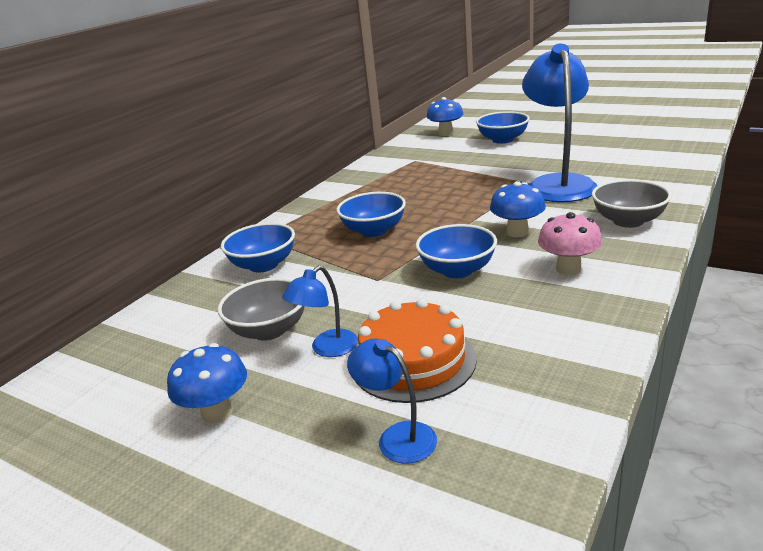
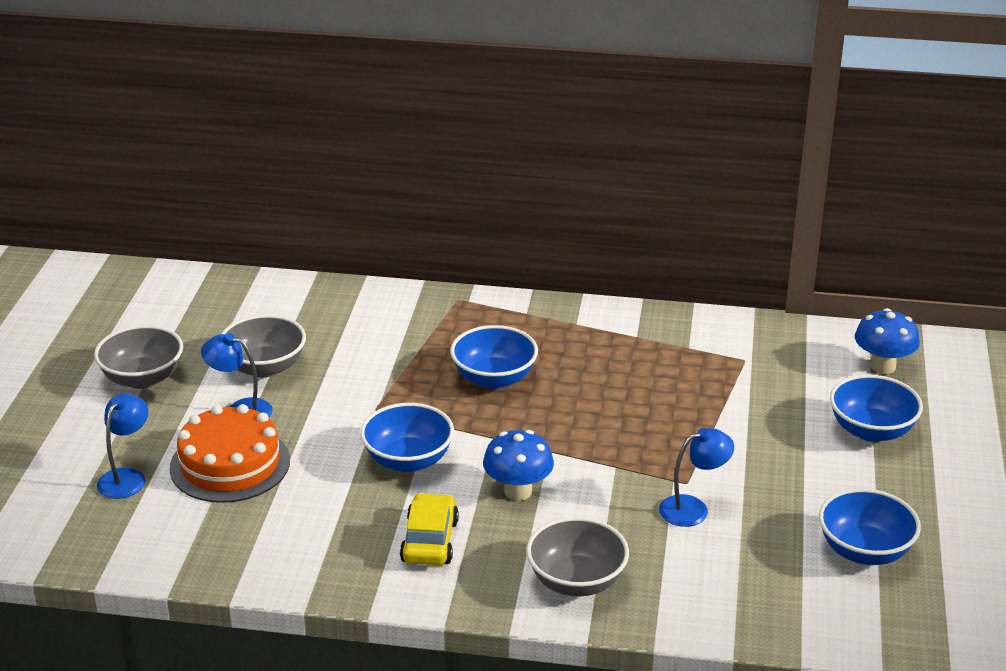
camera: 65 degrees right, 5 degrees up
blue mushroom [167,343,247,424] -> grey bowl [94,325,183,389]
blue bowl [221,223,295,272] -> blue bowl moved to [819,488,921,565]
blue lamp [522,44,597,202] -> blue lamp [659,428,734,527], size x0.48
pink mushroom [538,212,602,275] -> yellow car [400,493,459,565]

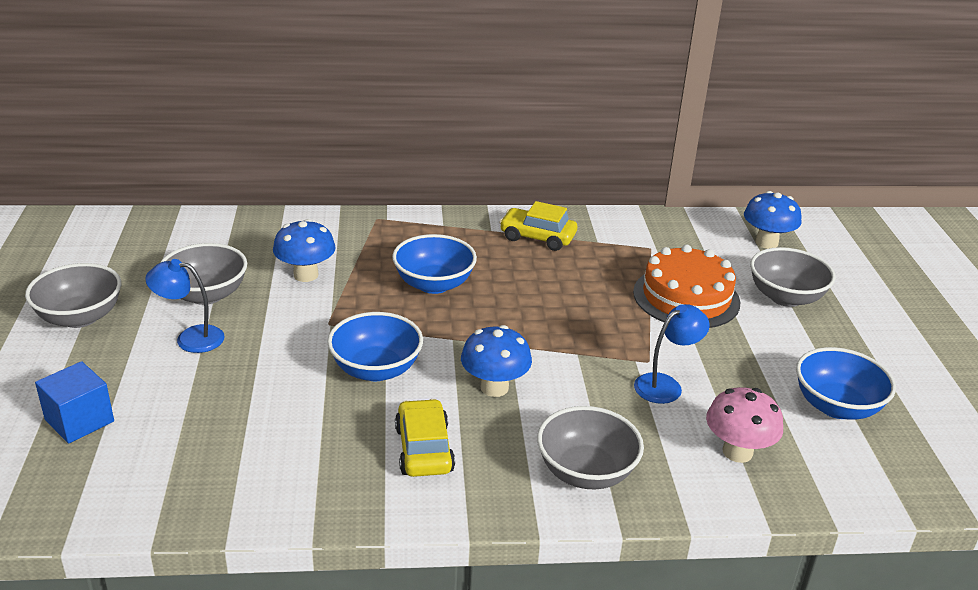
camera: 15 degrees left, 0 degrees up
blue lamp [97,394,148,499] -> blue cube [35,361,114,444]
orange cake [170,404,290,503] -> orange cake moved to [633,244,740,328]
blue bowl [830,375,923,442] -> grey bowl [750,247,836,307]
none -> blue mushroom [273,219,336,282]
none -> yellow car [499,201,577,251]
none -> pink mushroom [706,387,783,463]

